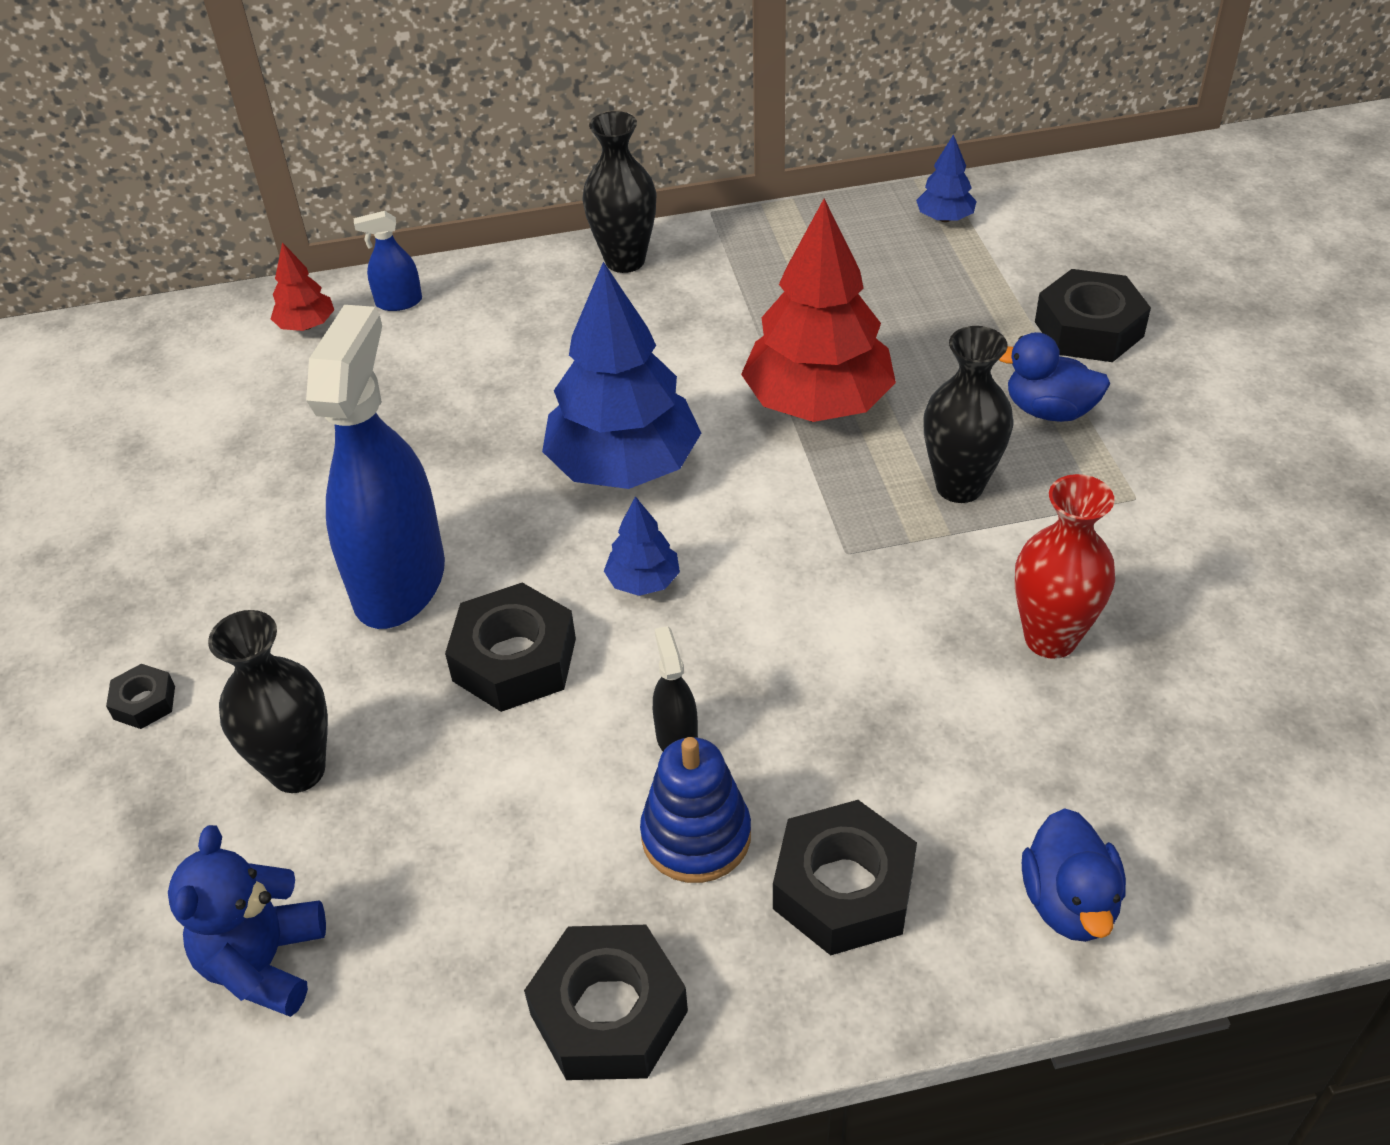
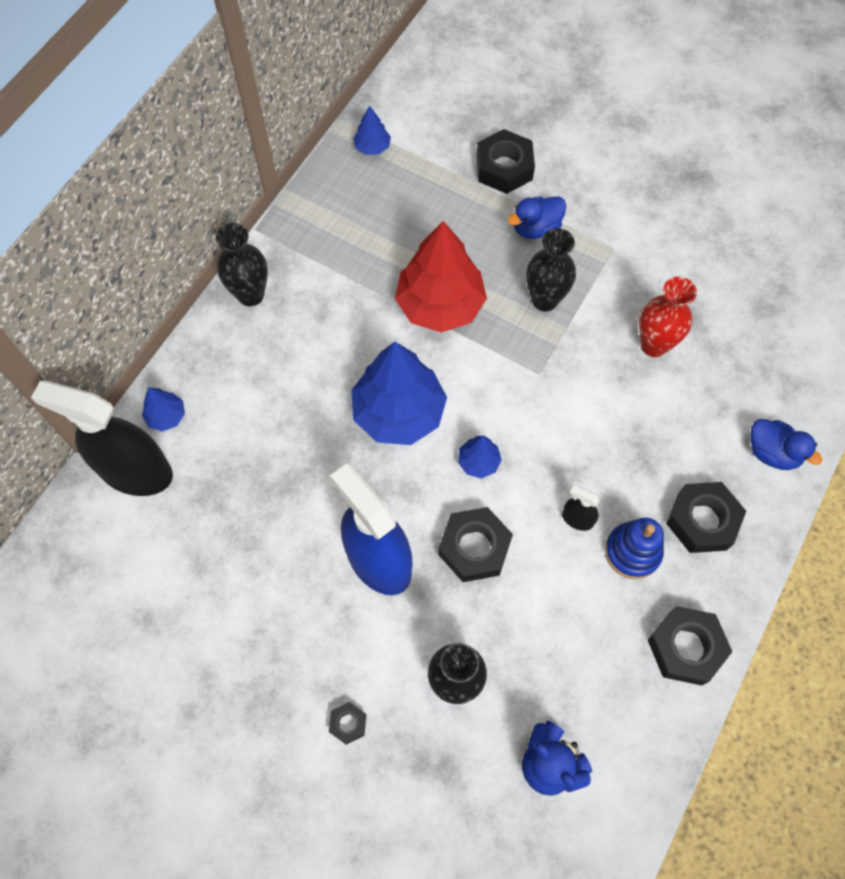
camera: 50 degrees left, 20 degrees up
red tree [271,242,334,331] -> black spray bottle [31,380,173,496]
blue spray bottle [354,211,422,311] -> blue tree [142,387,185,431]

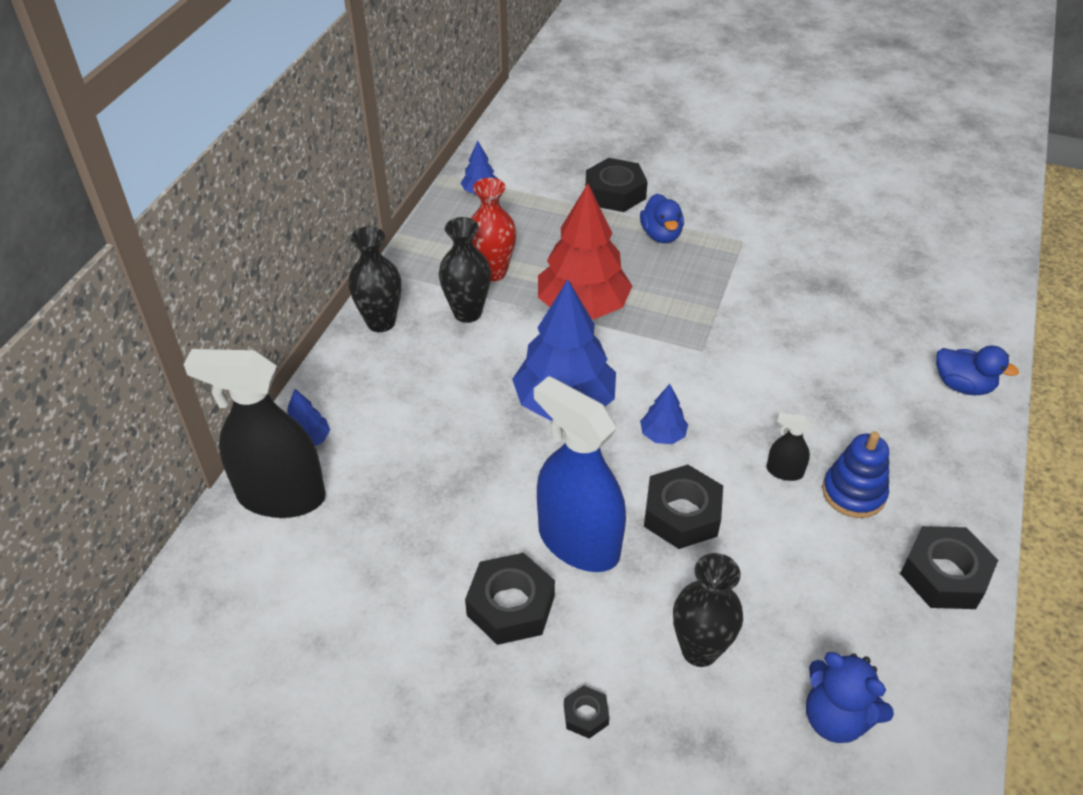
camera: 10 degrees left, 20 degrees down
blue duck [508,196,566,239] -> blue duck turned 60 degrees counterclockwise [640,194,684,243]
black vase [526,228,576,311] -> black vase moved to [439,217,491,323]
red vase [639,277,697,357] -> red vase moved to [471,178,516,281]
black nut [666,482,746,553] -> black nut moved to [465,553,555,645]

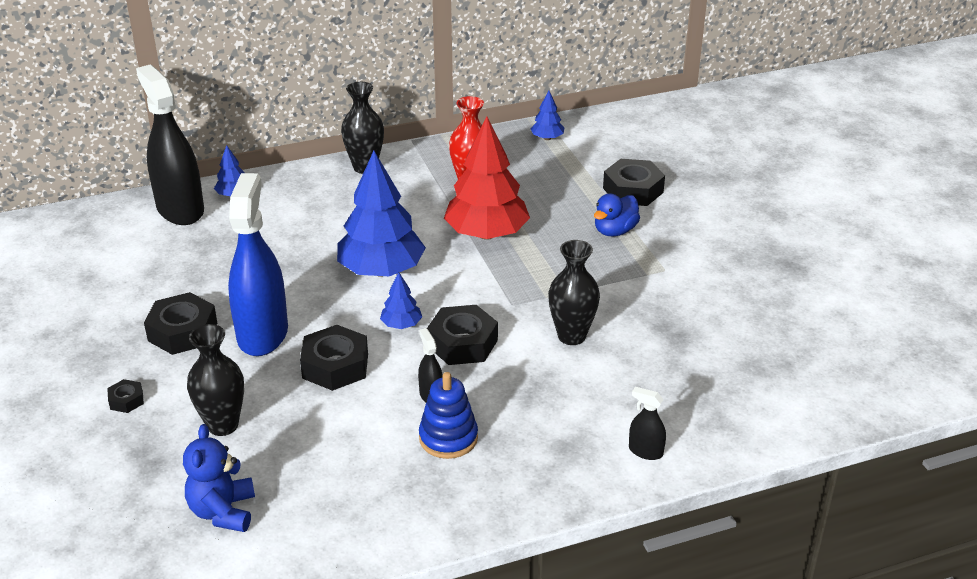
camera: 50 degrees right, 10 degrees down
black vase [439,217,491,323] -> black vase moved to [548,240,600,345]
black nut [900,526,998,609] -> black nut moved to [427,305,498,365]
blue duck [936,346,1019,395] -> black spray bottle [629,387,666,460]

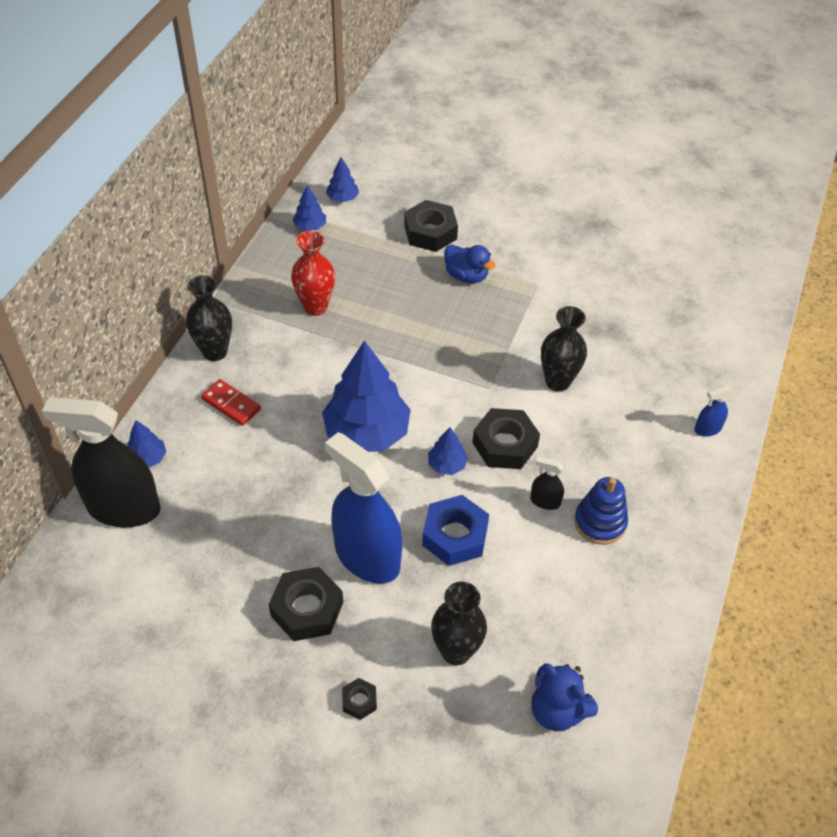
camera: 50 degrees left, 15 degrees up
black nut [300,325,368,391] -> blue nut [422,495,489,566]
red tree [444,116,530,240] -> none
blue duck [594,193,640,236] -> blue duck turned 45 degrees counterclockwise [444,245,496,283]
black spray bottle [629,387,666,460] -> blue spray bottle [694,385,733,437]
none -> red domino [201,379,261,426]
none -> blue tree [326,157,359,202]

